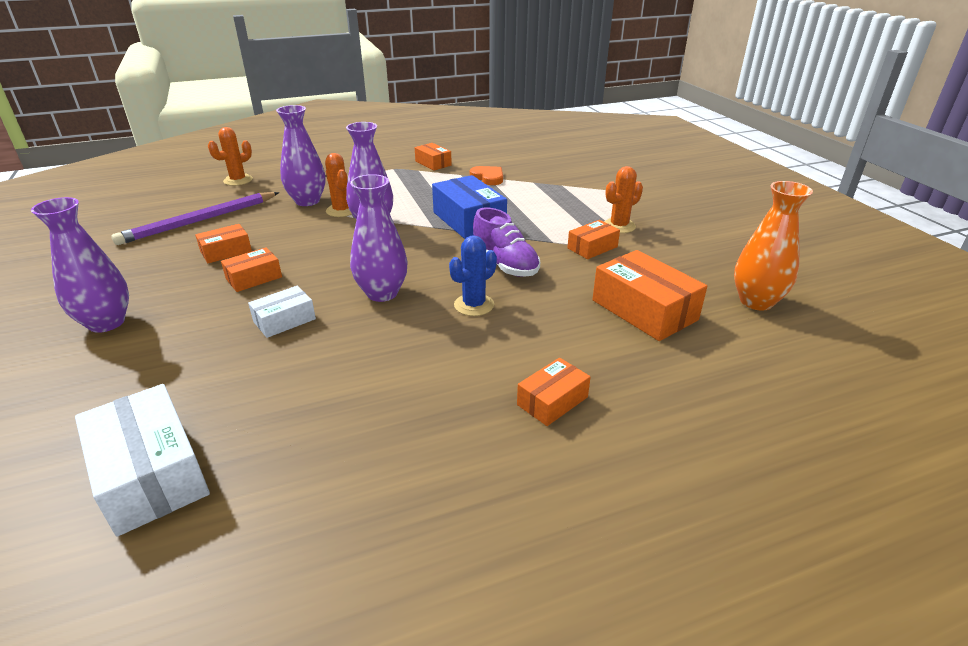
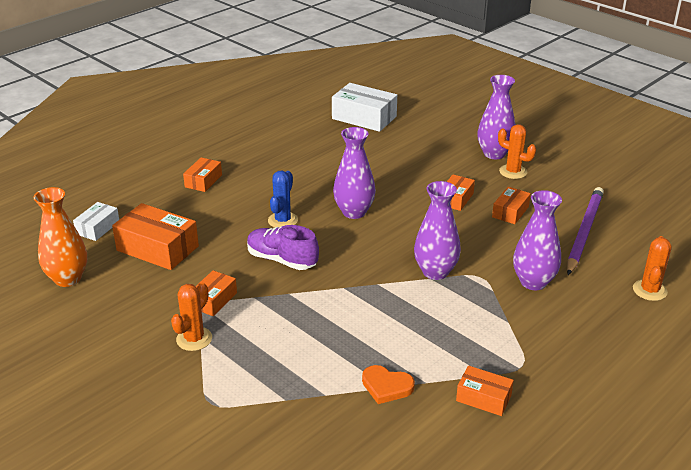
camera: 155 degrees right, 0 degrees up
white box [248,286,316,338] -> white box moved to [73,202,119,241]
orange cactus [325,153,352,217] -> orange cactus moved to [498,124,536,179]
blue box [432,175,507,239] -> none

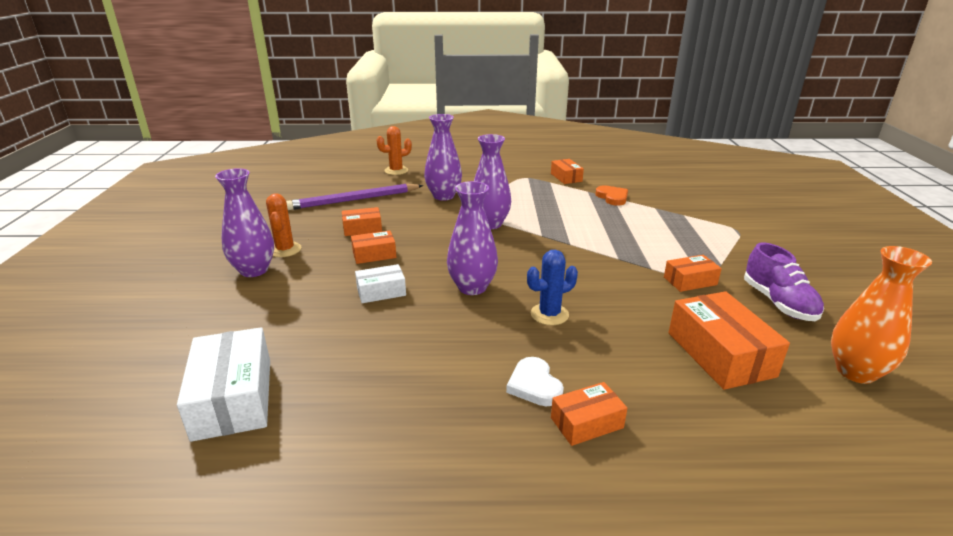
camera: 135 degrees left, 5 degrees down
white box [73,202,119,241] -> white box moved to [355,264,406,303]
orange cactus [171,283,212,351] -> none
purple shoe [247,225,319,270] -> purple shoe moved to [744,243,824,321]
none -> white heart [506,357,564,406]

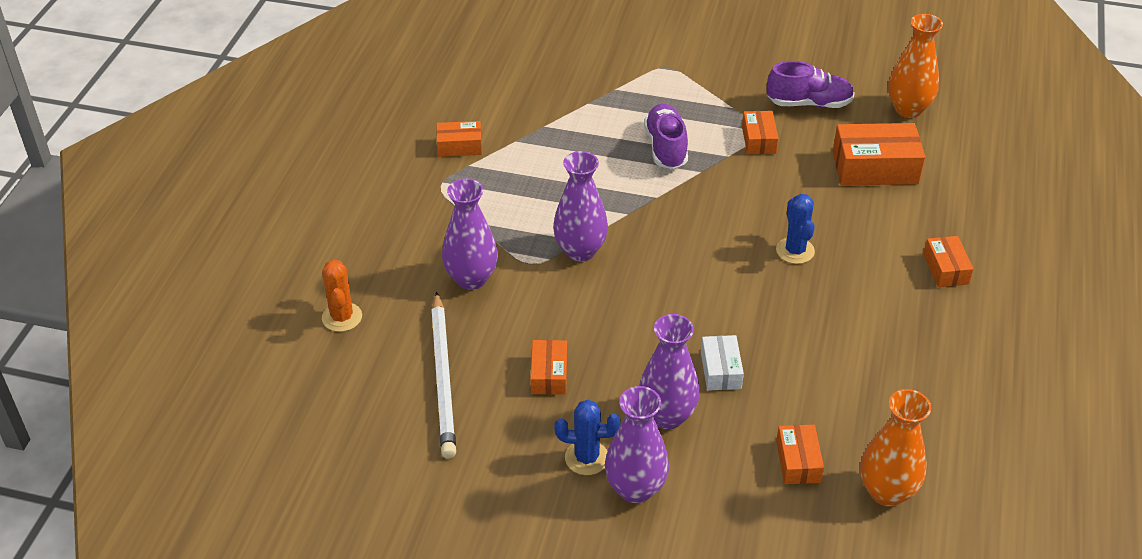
camera: 75 degrees left, 15 degrees up
white box [177,327,270,442] -> orange vase [861,389,931,507]
orange cactus [266,193,302,257] -> blue cactus [554,400,621,475]
purple pencil [286,184,423,210] -> white pencil [431,292,456,459]
orange box [351,231,396,264] -> orange box moved to [776,425,824,484]
purple vase [447,181,498,295] -> purple vase moved to [639,314,700,429]
white heart [506,357,564,406] -> none
orange heart [595,185,628,206] -> none
none -> purple shoe [644,104,688,169]

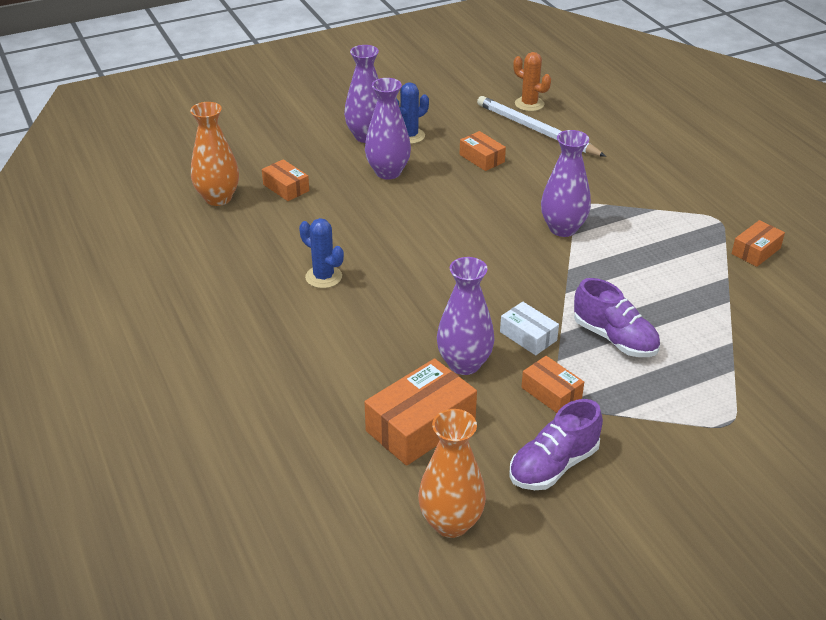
camera: 140 degrees right, 5 degrees down
orange cactus [322,260,362,332] -> orange cactus moved to [513,52,551,111]
purple vase [442,179,498,290] -> purple vase moved to [437,257,495,375]
white box [701,335,744,391] -> white box moved to [500,302,559,355]
blue cactus [776,194,815,264] -> blue cactus moved to [299,218,344,288]
orange box [924,236,974,287] -> none

